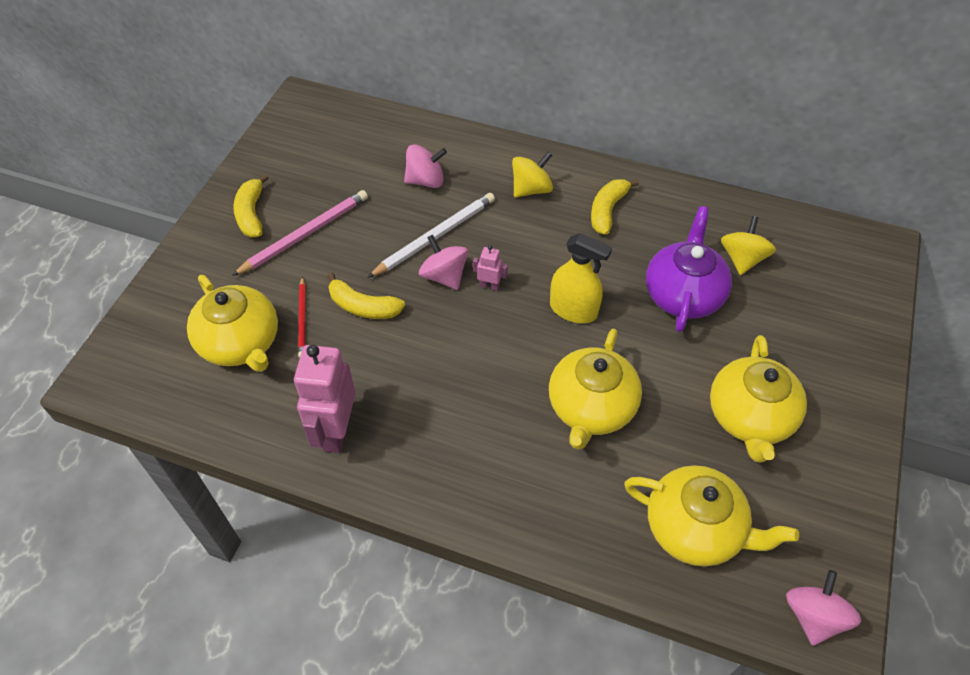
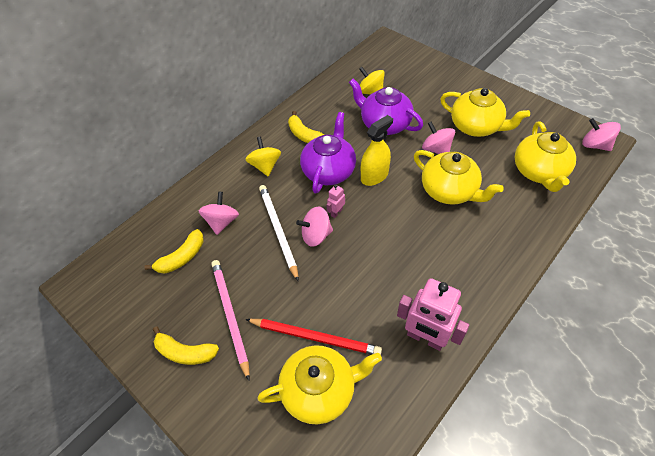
camera: 65 degrees left, 0 degrees up
red pencil [298,276,306,358] -> red pencil [245,319,382,355], size x1.73
yellow banana [327,272,405,319] -> yellow banana moved to [144,229,204,273]
yellow teapot [624,465,799,566] -> yellow teapot turned 135 degrees clockwise [515,121,576,192]
none -> purple teapot [300,112,356,194]
none -> pink spinning top [422,122,455,154]

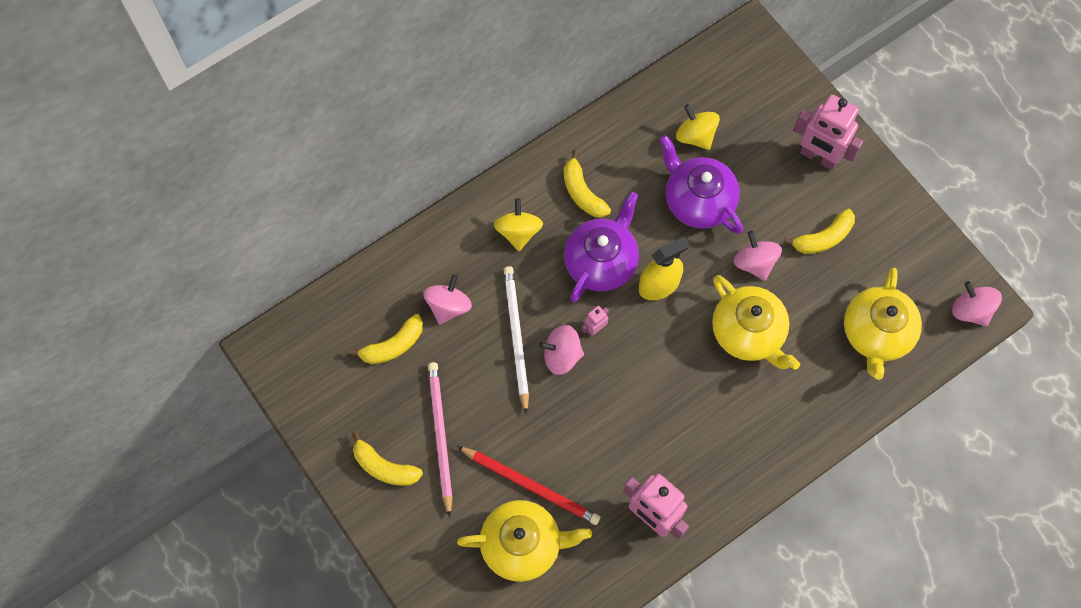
camera: 10 degrees right, 15 degrees up
yellow teapot [440,88,530,137] -> yellow banana [784,208,855,254]
none -> pink robot [793,94,863,170]

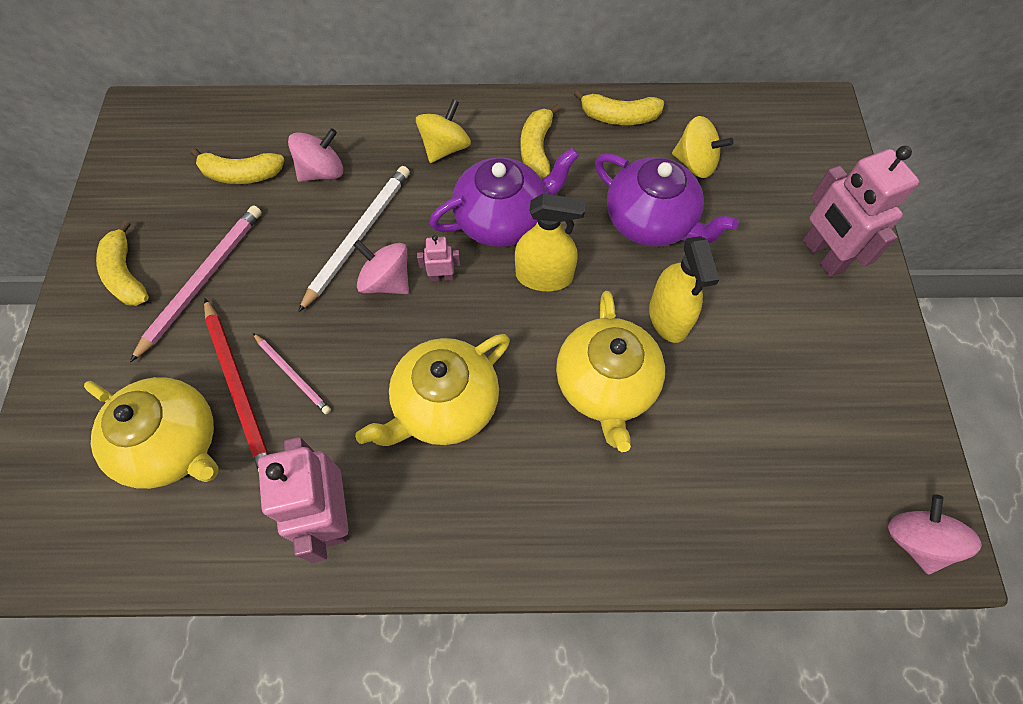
camera: 35 degrees right, 5 degrees down
purple teapot [660,135,743,234] -> purple teapot turned 135 degrees clockwise [595,153,739,247]
yellow spinning top [676,104,720,150] -> yellow spinning top turned 120 degrees clockwise [672,116,734,178]
pink spinning top [733,231,782,280] -> yellow spray bottle [649,236,719,343]
yellow banana [784,208,855,254] -> yellow banana moved to [574,90,664,125]
yellow teapot [844,268,922,380] -> yellow teapot moved to [355,334,510,446]
none -> pink pencil [253,333,331,414]

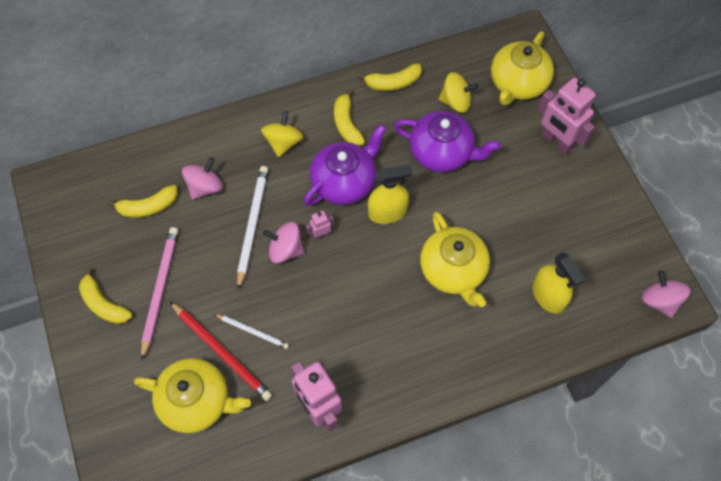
camera: 20 degrees left, 0 degrees up
pink pencil [253,333,331,414] -> white pencil [214,314,289,349]
yellow teapot [355,334,510,446] -> yellow teapot moved to [491,31,554,106]
yellow spray bottle [649,236,719,343] -> yellow spray bottle moved to [532,252,586,314]

